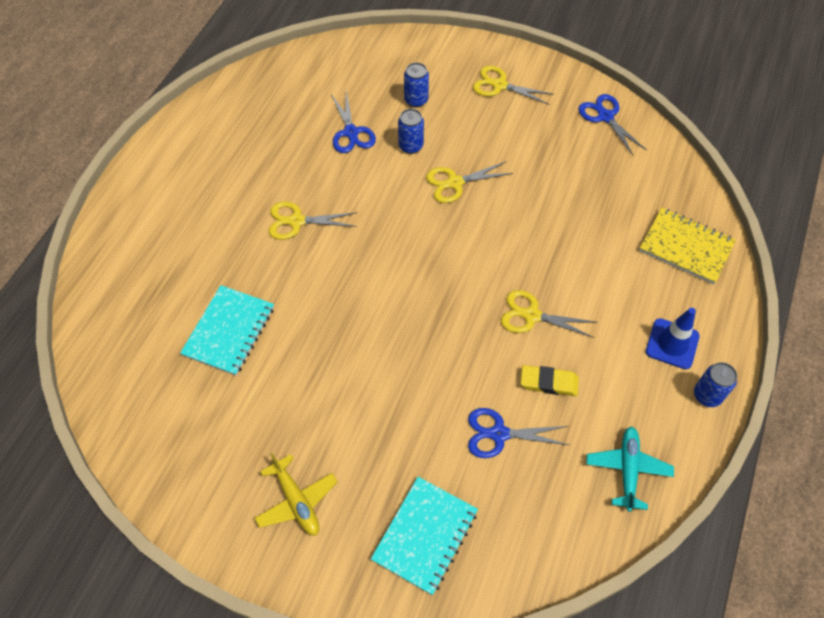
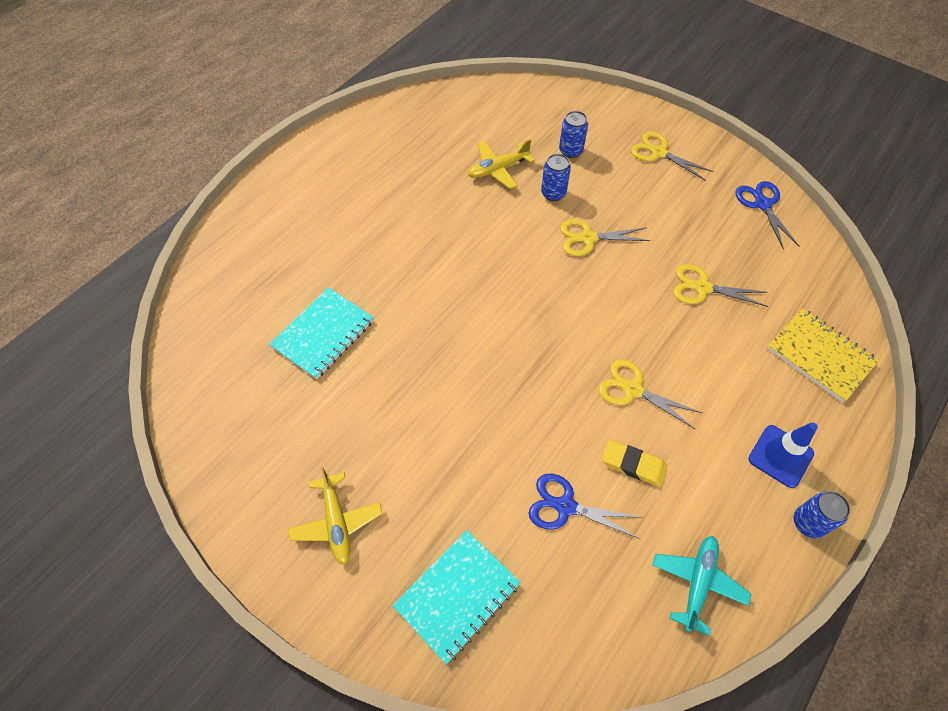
camera: 15 degrees right, 0 degrees up
yellow scissors [269,201,357,240] -> yellow scissors moved to [673,264,768,307]
blue scissors [331,91,376,153] -> yellow plane [468,139,534,189]

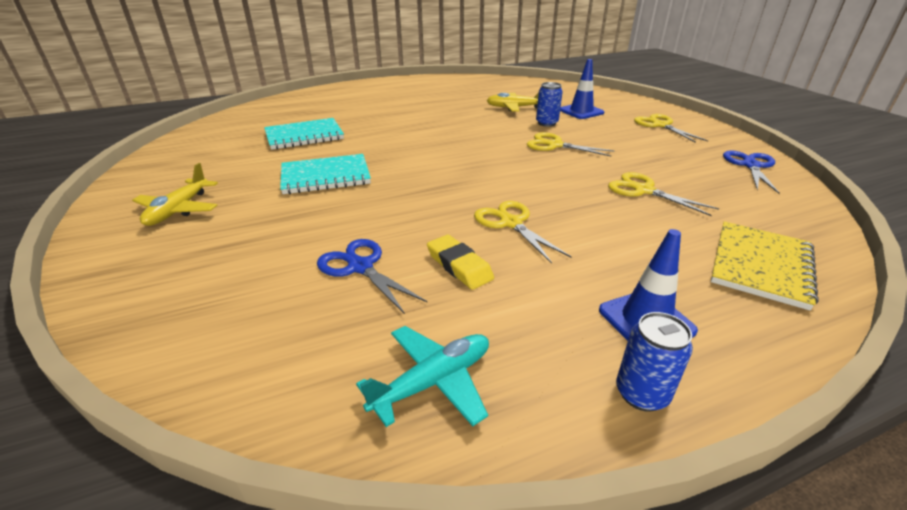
camera: 30 degrees right, 25 degrees down
turquoise notebook [392,530,521,664] -> turquoise notebook moved to [280,154,371,194]
blue can [559,111,588,158] -> blue traffic cone [560,59,604,119]
yellow notebook [767,308,879,403] -> yellow notebook turned 45 degrees clockwise [711,221,819,310]

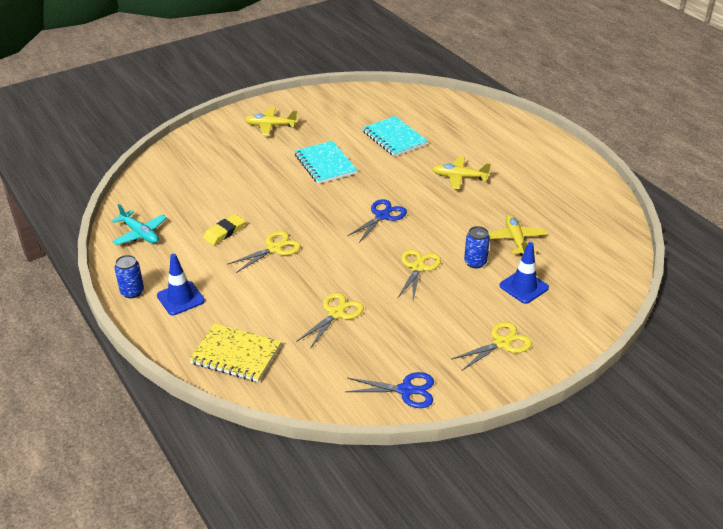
camera: 80 degrees right, 5 degrees up
blue scissors [317,239,427,314] -> blue scissors moved to [348,199,407,242]
none -> yellow plane [432,156,491,189]

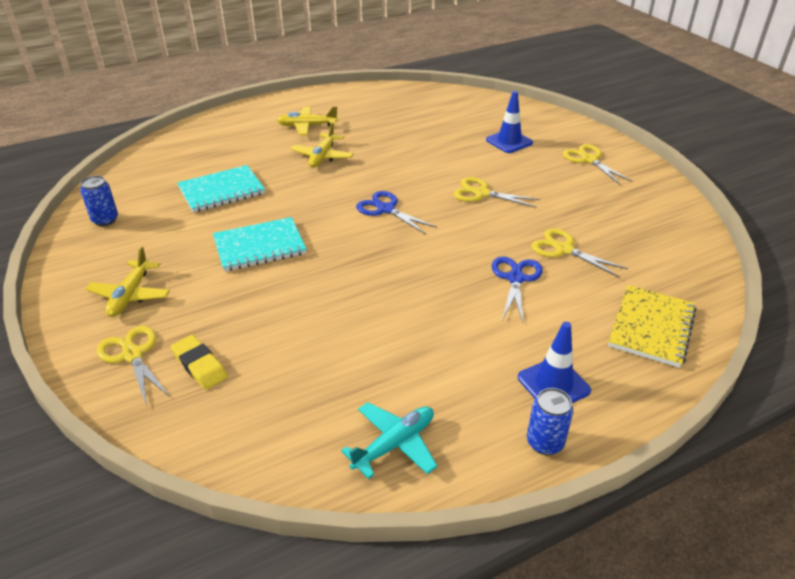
camera: 85 degrees left, 0 degrees up
yellow eraser [203,214,245,245] -> yellow eraser moved to [171,335,227,390]
yellow scissors [227,231,301,273] -> yellow scissors moved to [97,326,170,407]
blue scissors [345,372,434,408] -> blue scissors moved to [492,256,543,322]
blue can [464,226,490,269] -> blue can moved to [80,176,118,226]
yellow plane [489,215,547,256] -> yellow plane moved to [277,106,338,135]

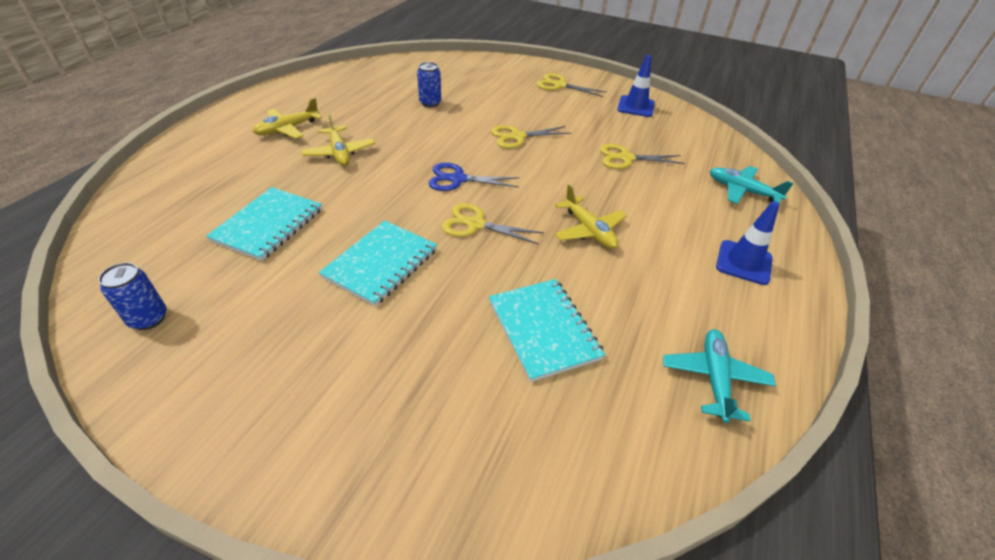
camera: 40 degrees left, 5 degrees up
yellow plane [86,246,170,317] -> yellow plane moved to [555,185,627,249]
yellow scissors [97,326,170,407] -> yellow scissors moved to [441,203,544,245]
yellow eraser [171,335,227,390] -> none
blue traffic cone [486,91,533,153] -> blue traffic cone moved to [617,55,655,117]
blue scissors [492,256,543,322] -> none
blue can [527,388,573,455] -> blue can moved to [417,62,441,107]
yellow notebook [608,285,697,368] -> turquoise plane [710,166,793,204]
none -> turquoise notebook [489,279,605,382]

